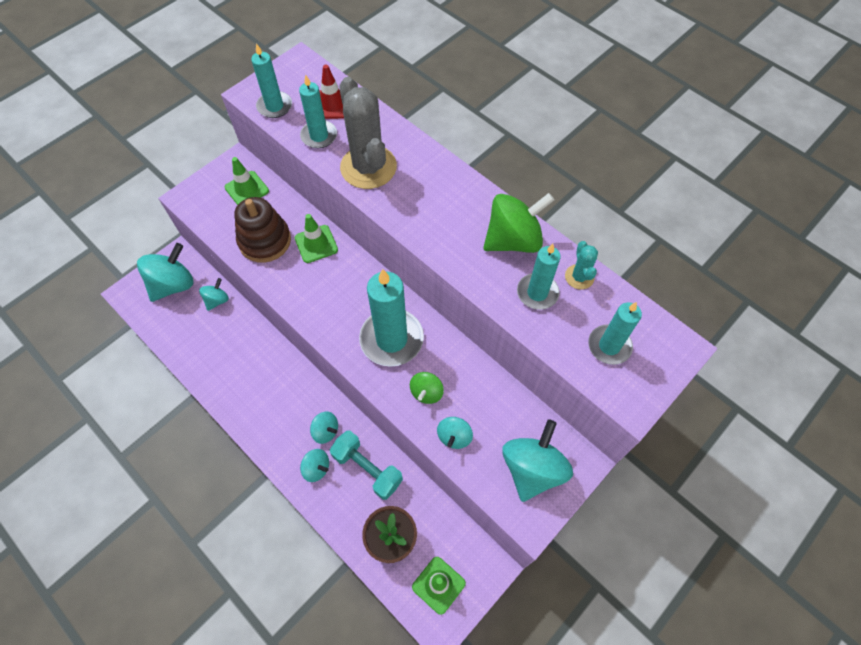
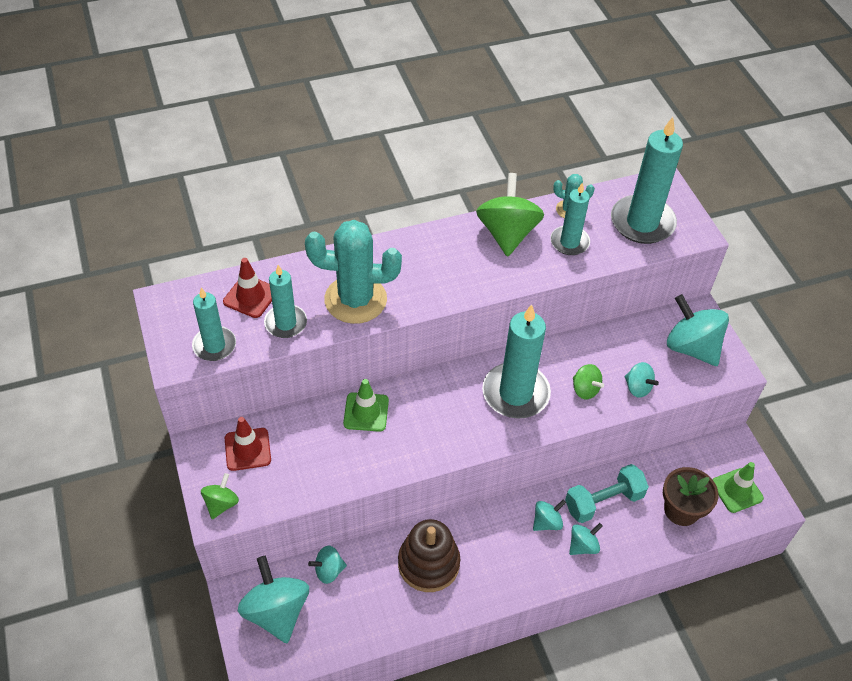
camera: 65 degrees left, 10 degrees down
turquoise spinning top [199,278,229,311] -> turquoise spinning top turned 75 degrees counterclockwise [308,546,347,584]
green traffic cone [225,157,269,205] -> red traffic cone [225,417,271,471]
brown stacking toy [234,197,291,263] -> brown stacking toy moved to [398,519,460,592]
grey cactus [340,77,397,189] -> turquoise cactus [305,220,402,324]
turquoise candle [588,302,642,365] -> turquoise candle [611,117,683,244], size x1.68
none -> green spinning top [201,473,239,519]

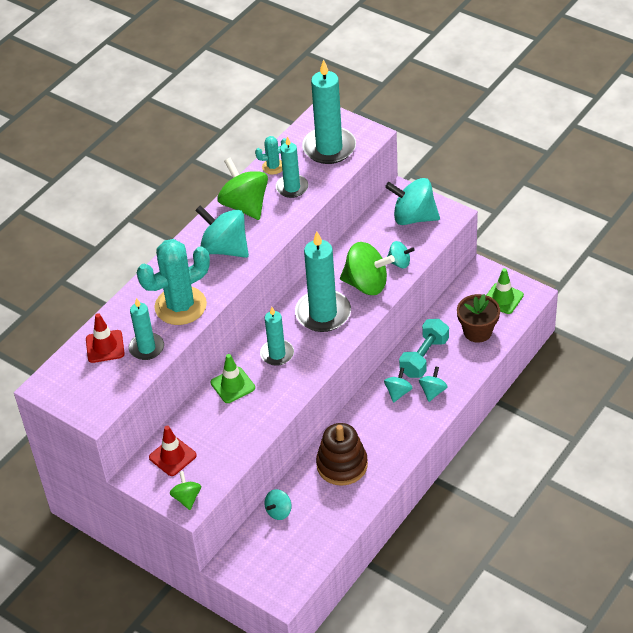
camera: 30 degrees left, 5 degrees down
turquoise candle [192,288,236,361] -> turquoise candle moved to [260,307,294,366]
turquoise spinning top [238,556,309,643] -> turquoise spinning top moved to [195,205,249,258]
green spinning top [573,364,604,399] -> green spinning top [340,242,395,295], size x1.91

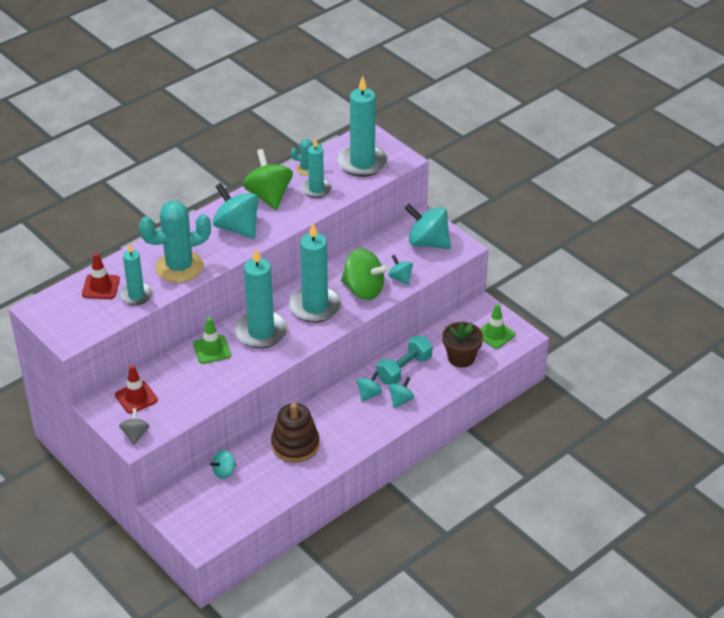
camera: 10 degrees right, 5 degrees down
green spinning top [170,471,201,510] -> grey spinning top [119,408,149,445]
turquoise candle [260,307,294,366] -> turquoise candle [234,248,288,348], size x1.68
turquoise spinning top [387,241,415,268] -> turquoise spinning top turned 150 degrees counterclockwise [388,255,413,285]

